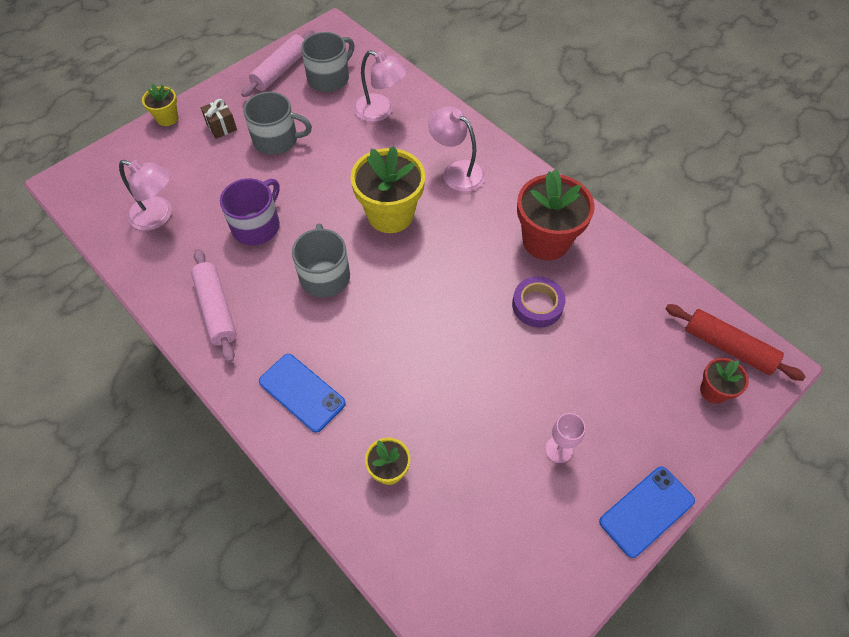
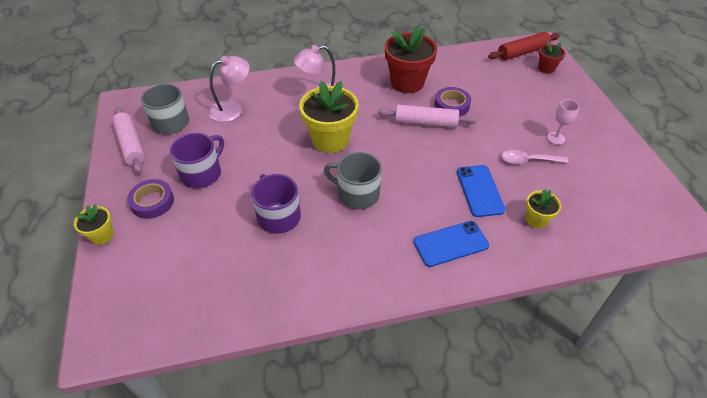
camera: 60 degrees left, 10 degrees down
pink lamp [119,160,172,231] -> none
pink rolling pin [191,249,237,363] -> pink rolling pin moved to [378,104,477,128]
brown gift [201,99,237,139] -> purple tape [127,179,174,219]
grey mug [243,92,312,155] -> purple mug [170,133,224,188]
blue phone [599,466,695,558] -> blue phone moved to [457,165,506,217]
none -> pink spoon [502,150,568,164]

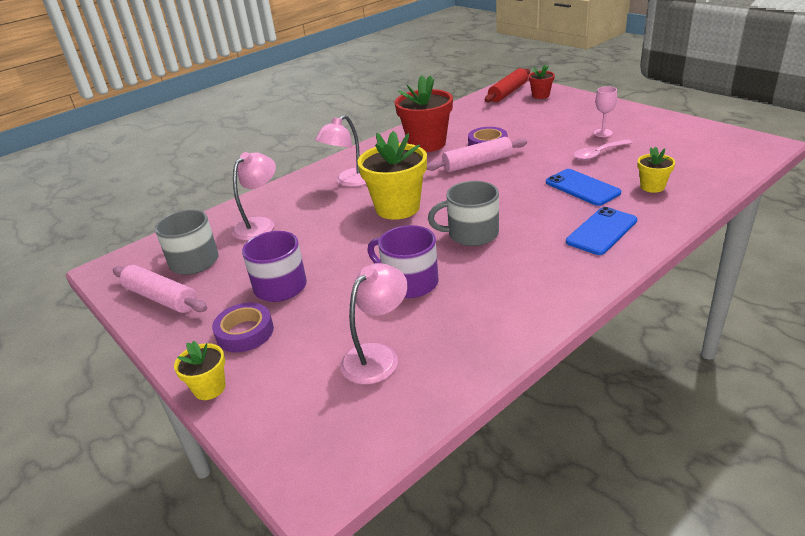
camera: 25 degrees left, 15 degrees down
none -> pink lamp [340,263,408,385]

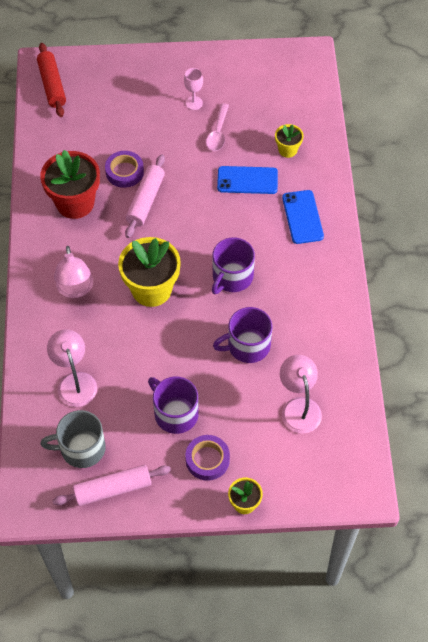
camera: 55 degrees left, 25 degrees up
grey mug [428,181,499,246] -> purple mug [212,238,255,294]
red flower pot [528,65,555,99] -> none

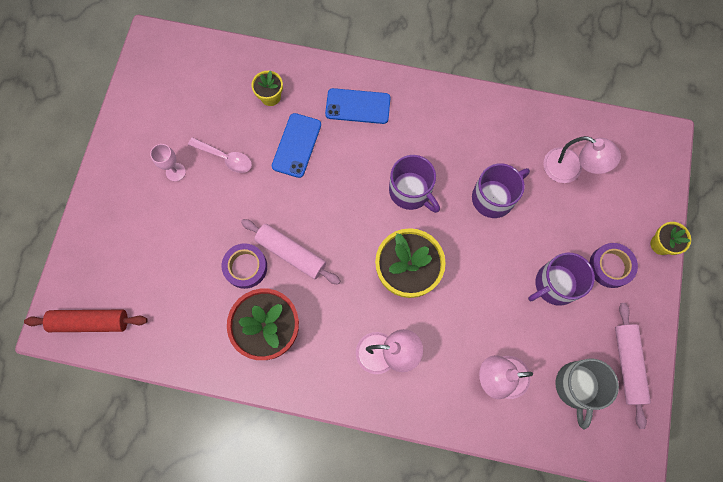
camera: 75 degrees left, 15 degrees up
purple mug [213,307,272,363] -> purple mug turned 120 degrees counterclockwise [472,163,530,218]
pink lamp [280,355,322,434] -> pink lamp turned 150 degrees counterclockwise [543,136,621,183]

